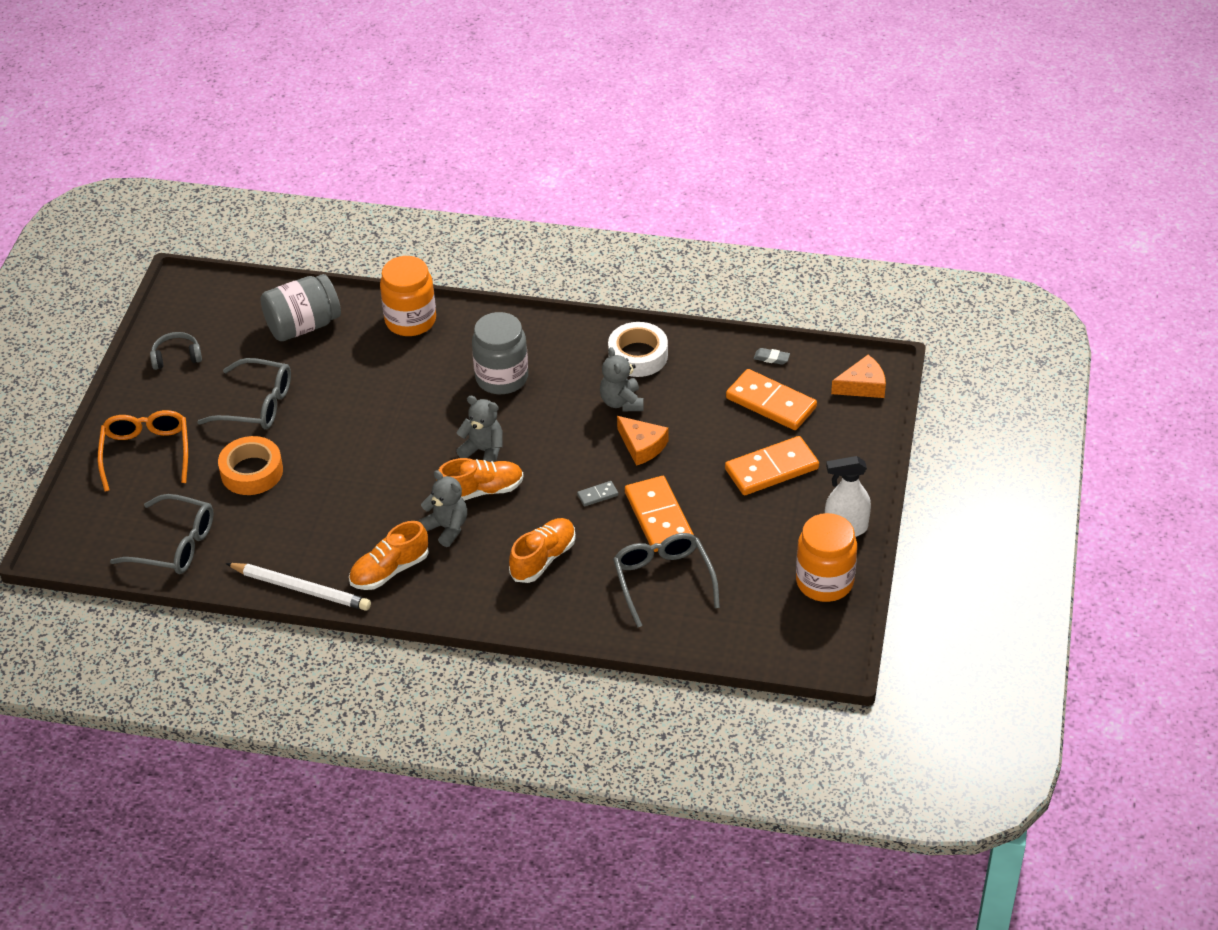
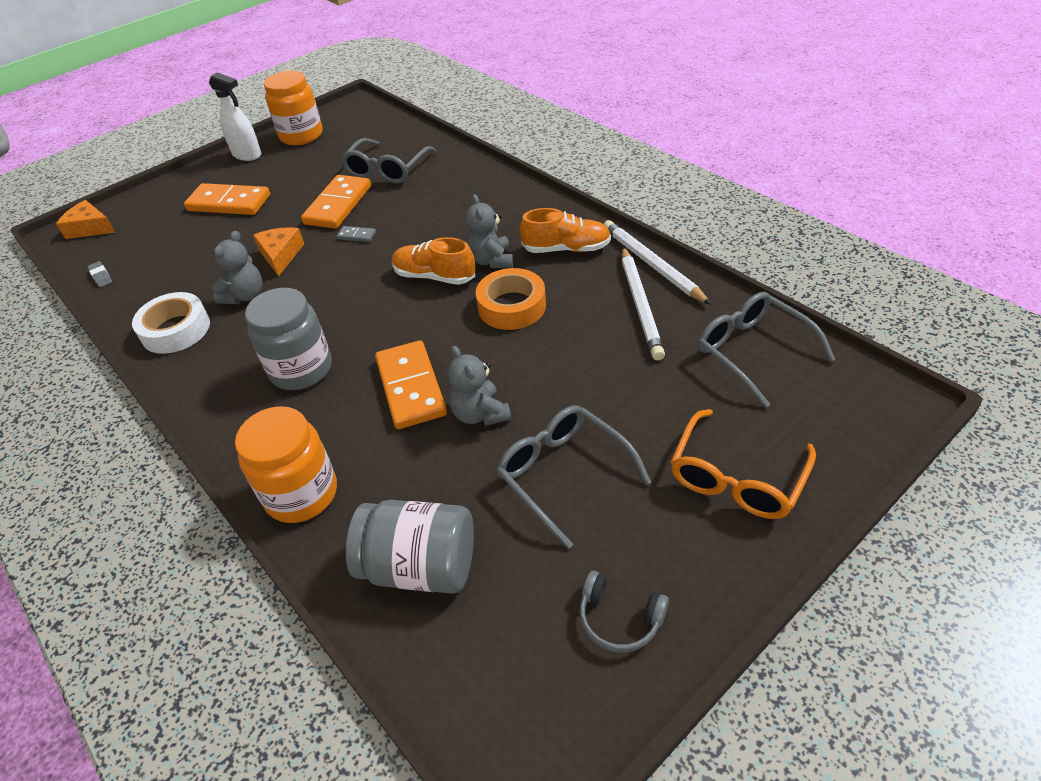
camera: 140 degrees left, 0 degrees up
orange tape [218,436,283,495] -> orange tape moved to [476,268,546,330]
grey teddy bear [456,396,502,462] -> grey teddy bear moved to [448,346,511,426]
orange shoe [509,518,576,583] -> none
orange domino [726,369,817,430] -> orange domino moved to [375,340,447,429]
none -> white pencil [622,247,665,360]

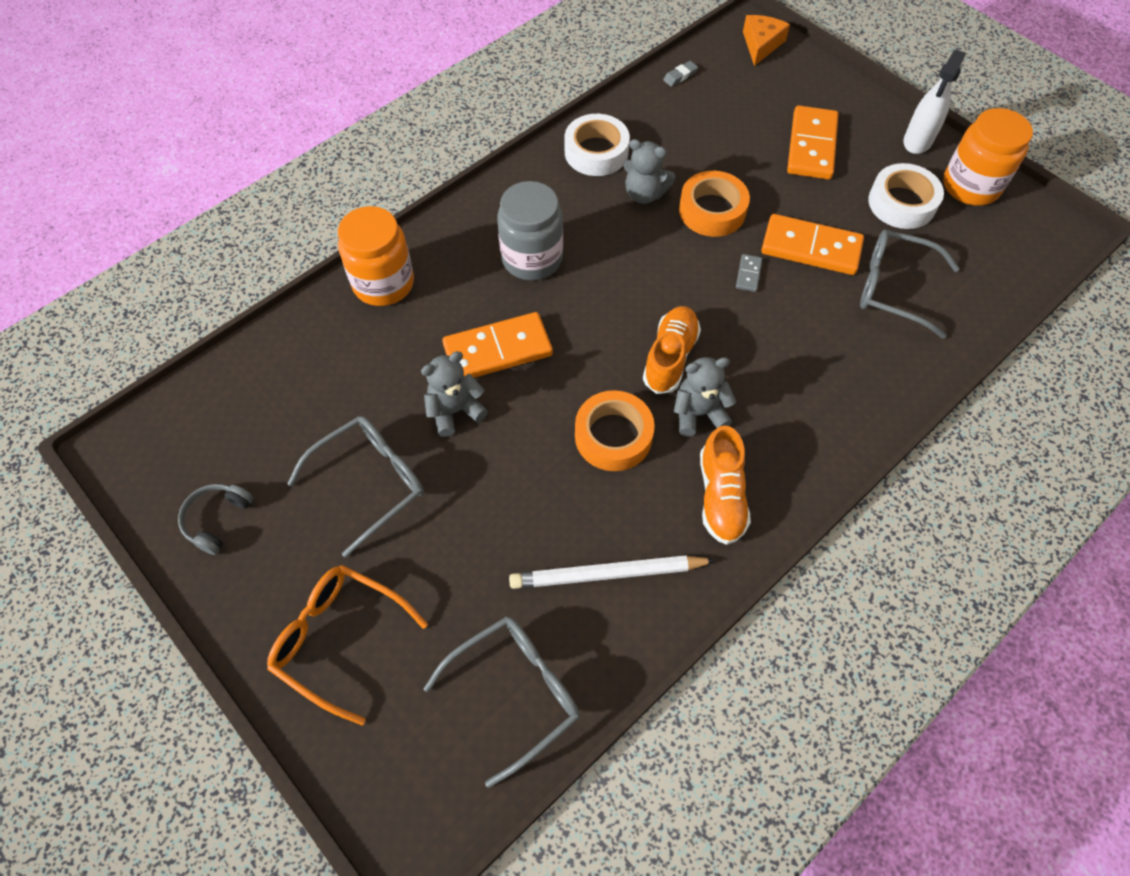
camera: 85 degrees right, 15 degrees up
orange cheese [253,227,304,276] -> orange tape [679,171,750,237]
grey jar [346,500,474,594] -> none
white pencil [604,220,711,305] -> none
none -> white tape [868,163,944,229]

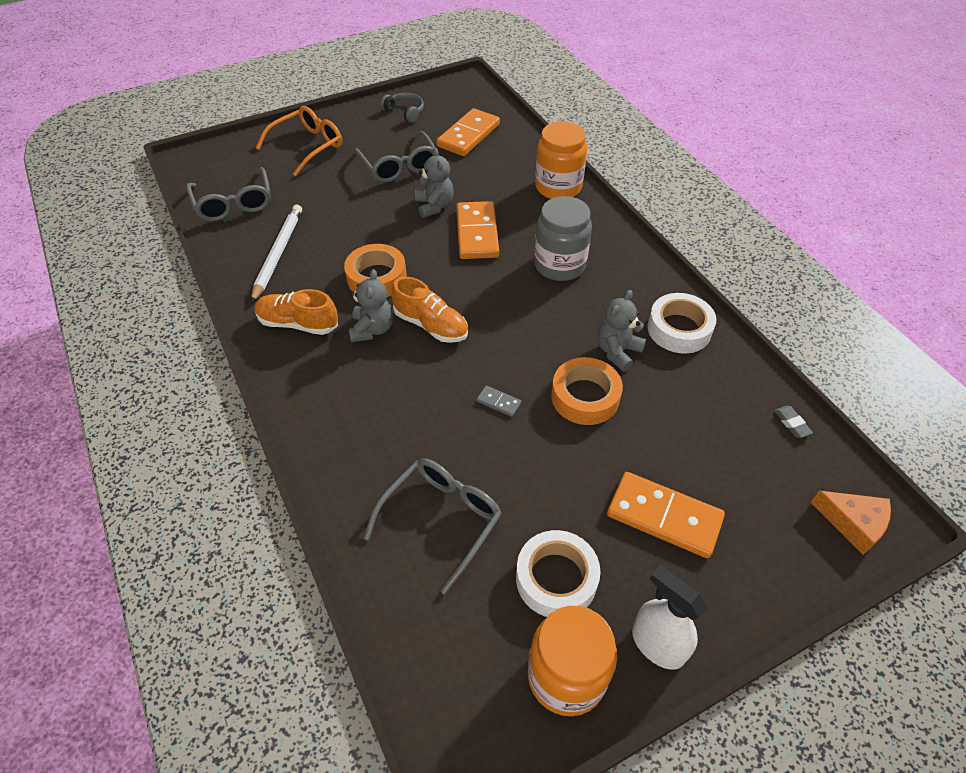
camera: 105 degrees right, 10 degrees down
orange domino [761,214,864,275] -> orange domino moved to [436,108,500,156]

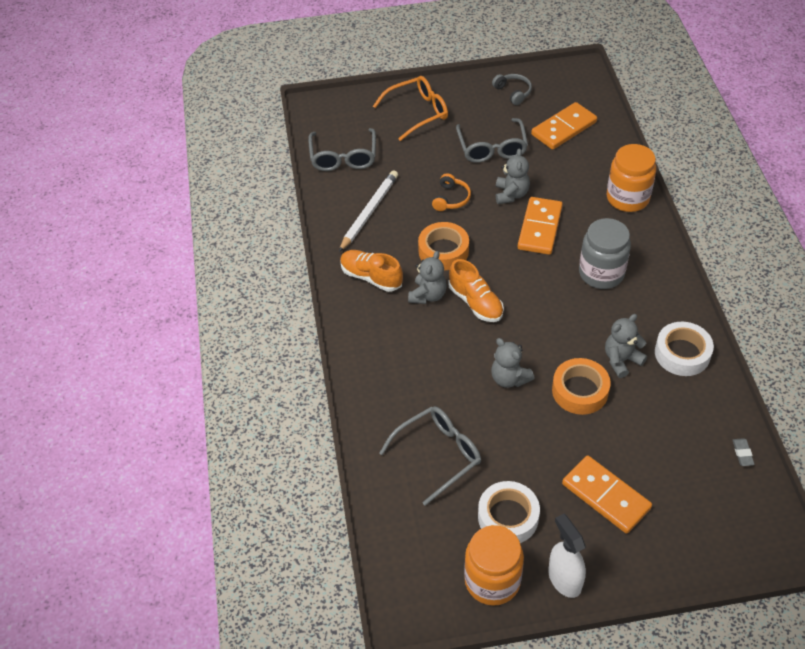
camera: 20 degrees right, 0 degrees up
grey domino [477,386,521,417] -> grey teddy bear [491,338,535,388]
orange cheese [811,491,891,555] -> none
none -> orange headphones [432,173,471,211]

